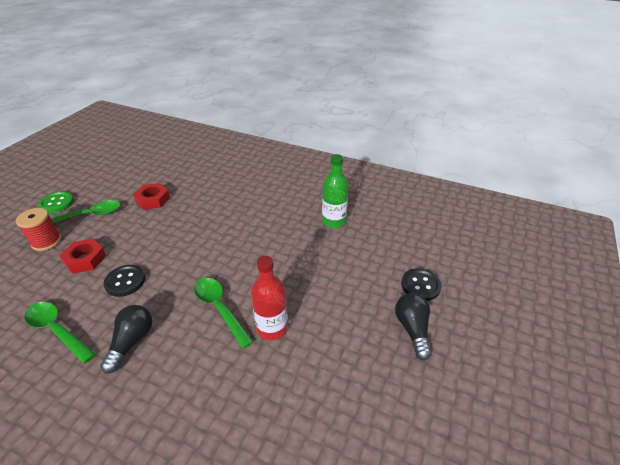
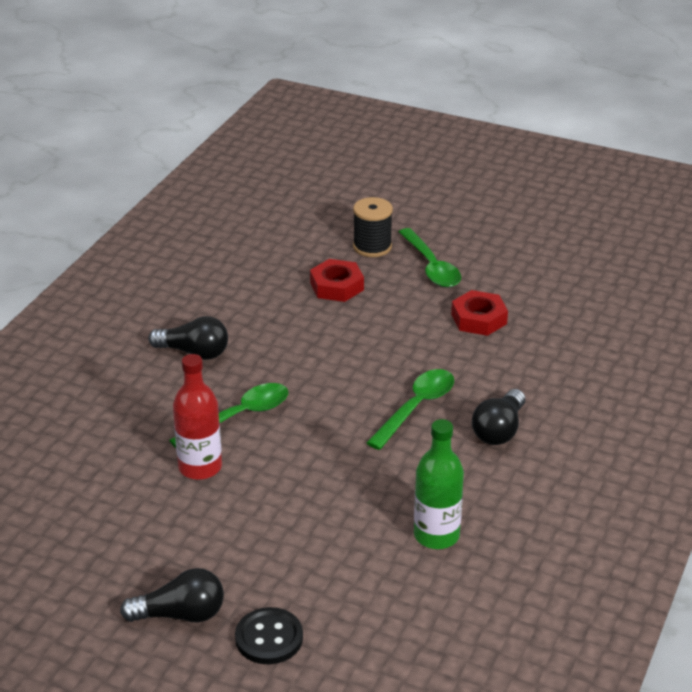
camera: 90 degrees right, 5 degrees down
red spool [16,208,61,251] -> black spool [353,197,393,257]
green spoon [24,302,95,364] -> green spoon moved to [366,369,454,450]
green button [38,191,74,213] -> none
black button [104,265,145,297] -> none
none -> black light bulb [472,389,525,445]

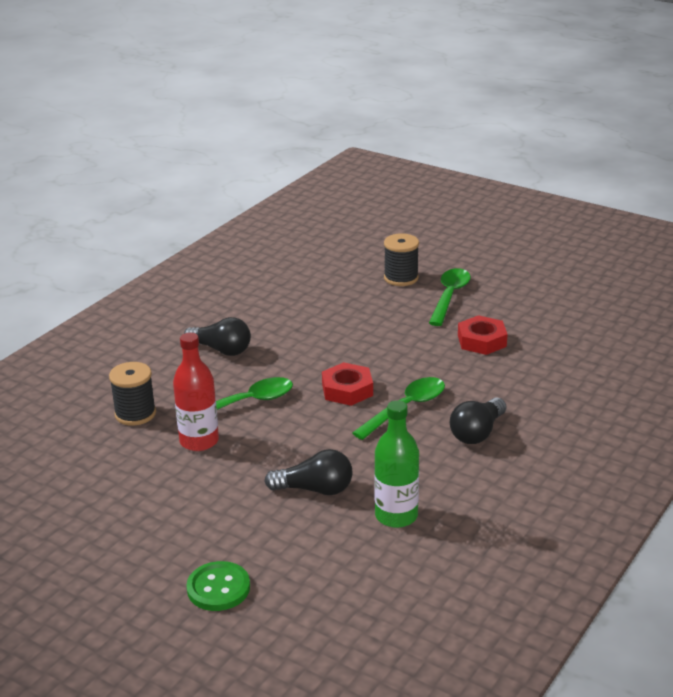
camera: 10 degrees right, 5 degrees down
black light bulb [120,568,224,622] -> black light bulb moved to [264,449,352,495]
black button [235,607,303,664] -> green button [186,561,250,611]
red nut [310,259,364,302] -> red nut moved to [322,362,373,406]
green spoon [399,228,461,287] -> green spoon turned 150 degrees counterclockwise [429,268,471,326]
none -> black spool [109,362,156,425]

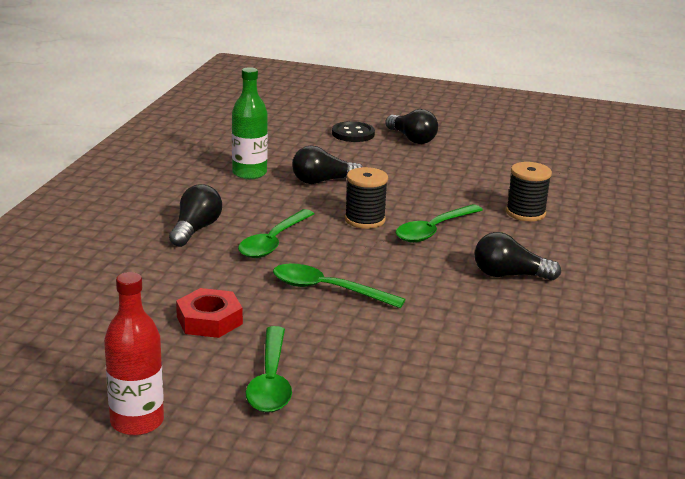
camera: 160 degrees right, 5 degrees down
red bottle [173,333,219,451] -> red bottle moved to [104,272,164,436]
green button [186,561,250,611] -> black button [332,121,375,142]
red nut [322,362,373,406] -> none
black spool [384,233,419,286] -> black spool moved to [345,167,388,229]
none -> green spoon [273,263,406,308]
none -> black light bulb [385,109,438,144]

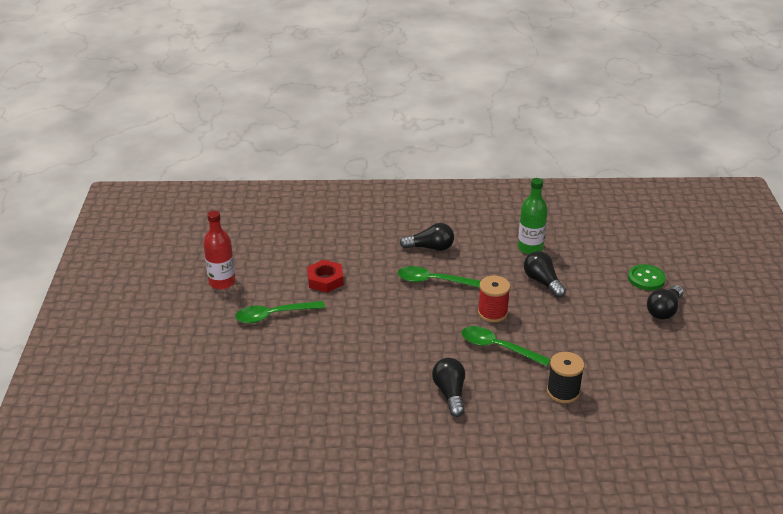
camera: 75 degrees right, 10 degrees up
green spoon [273,263,406,308] -> none
black button [332,121,375,142] -> green button [628,264,666,290]
black spool [345,167,388,229] -> red spool [478,276,510,322]

